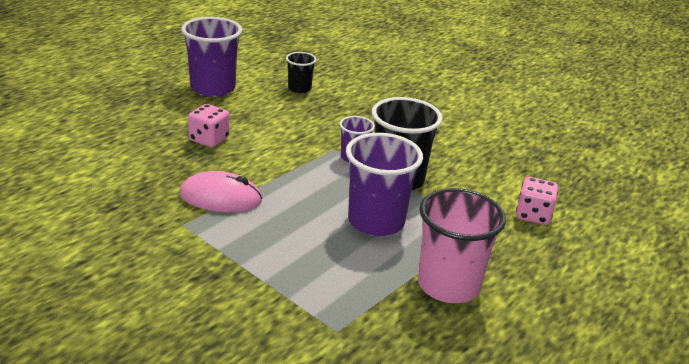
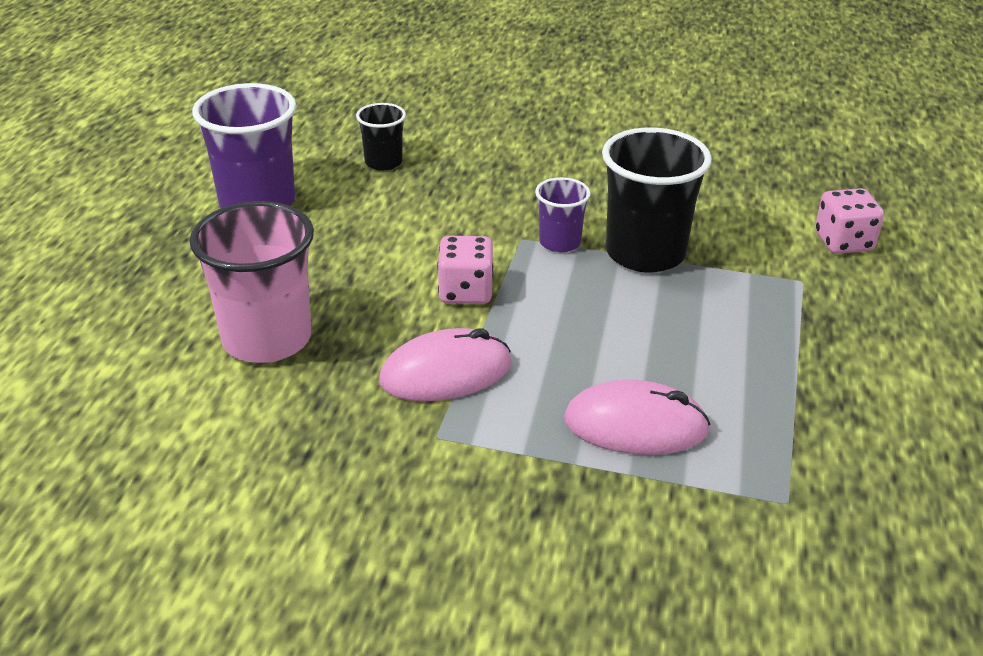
camera: 25 degrees left, 5 degrees up
pink dice [188,104,229,147] -> pink dice moved to [437,236,493,304]
purple cup [346,133,423,236] -> none
pink cup [418,188,506,303] -> pink cup moved to [190,201,314,363]
none -> pink mouse [564,380,710,455]

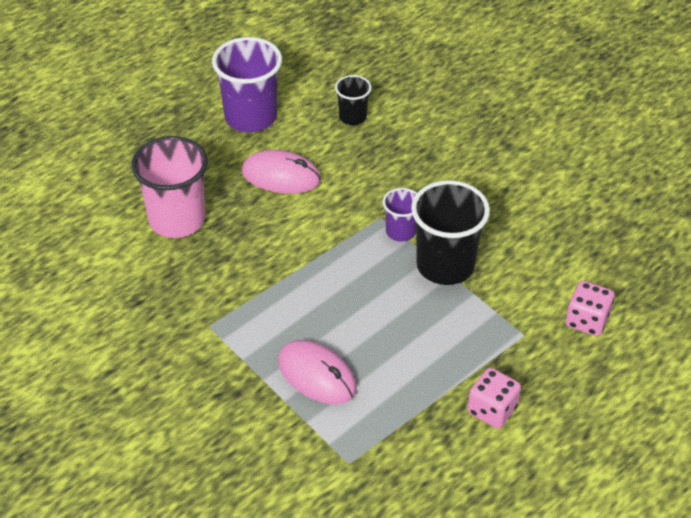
camera: 35 degrees right, 10 degrees up
pink mouse [379,328,512,401] -> pink mouse moved to [242,150,321,194]
pink dice [437,236,493,304] -> pink dice moved to [468,368,521,429]

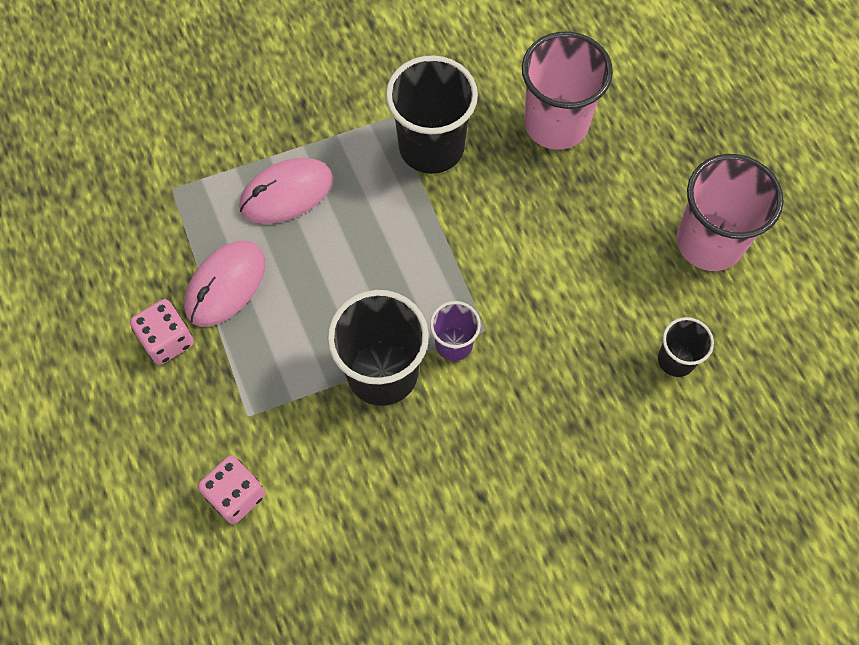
camera: 110 degrees right, 20 degrees up
purple cup [212,37,282,132] -> pink cup [676,154,784,271]
pink mouse [242,150,321,194] -> pink mouse moved to [184,241,265,327]
none -> black cup [386,55,478,174]

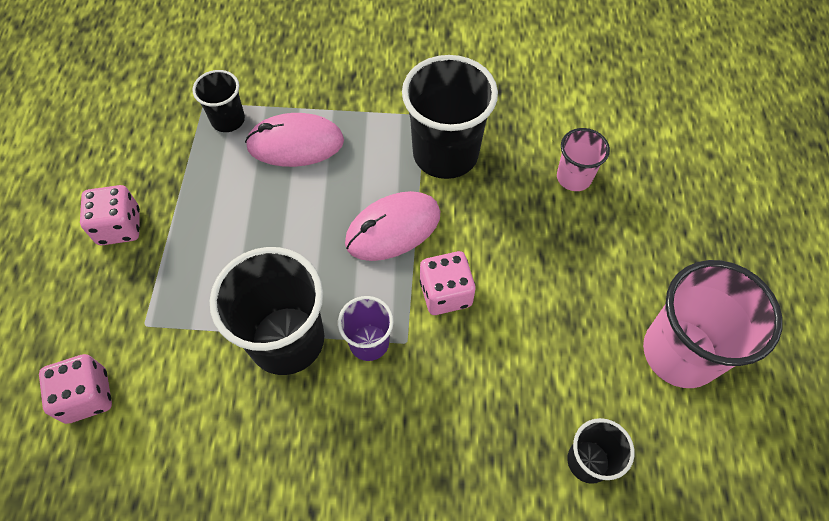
camera: 25 degrees right, 5 degrees down
pink mouse [184,241,265,327] -> pink mouse moved to [345,191,440,261]
pink cup [522,32,613,150] -> pink cup [557,128,610,191], size x0.53
none -> black cup [192,70,245,132]
none -> pink dice [420,251,475,315]

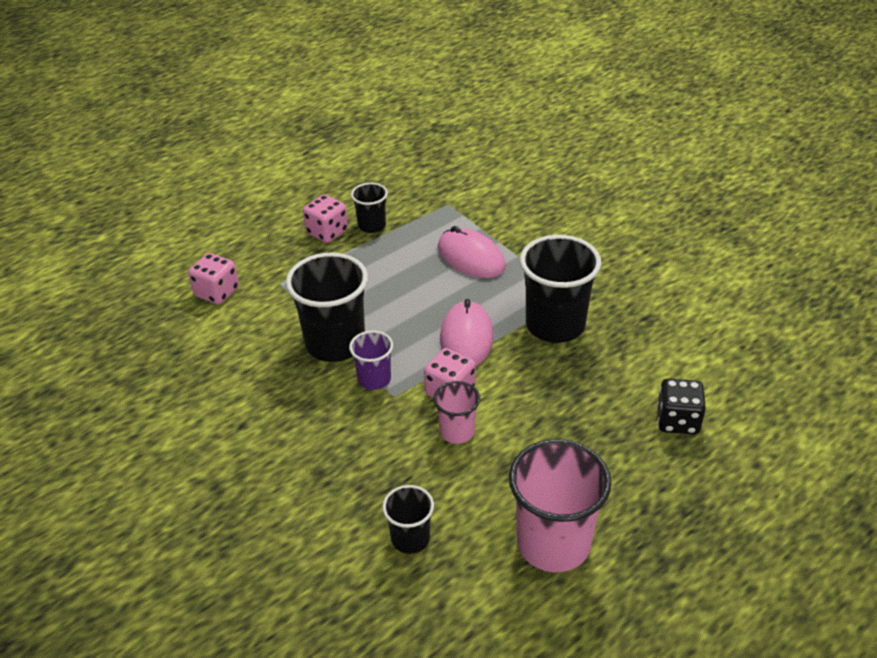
camera: 50 degrees right, 20 degrees down
black cup [192,70,245,132] -> black cup moved to [351,183,388,233]
pink mouse [345,191,440,261] -> pink mouse turned 75 degrees clockwise [440,299,494,366]
pink cup [557,128,610,191] -> pink cup moved to [434,381,480,444]
none -> black dice [657,379,706,434]

